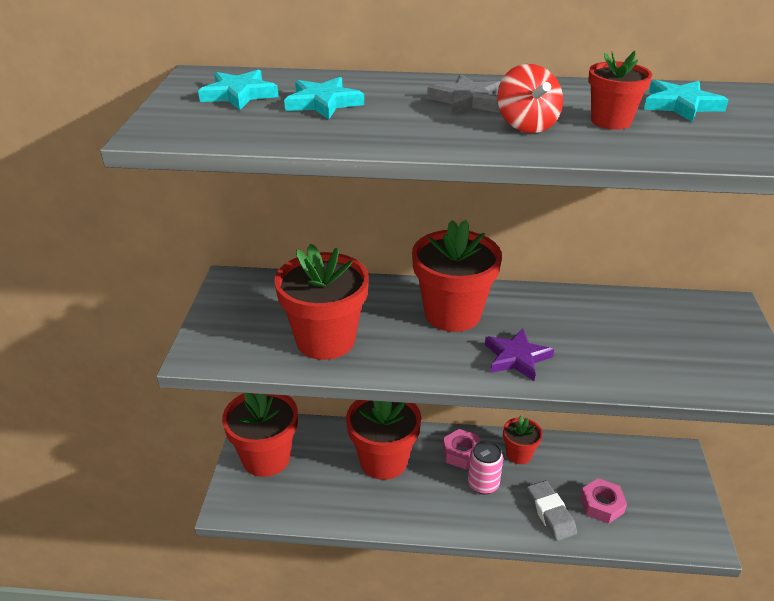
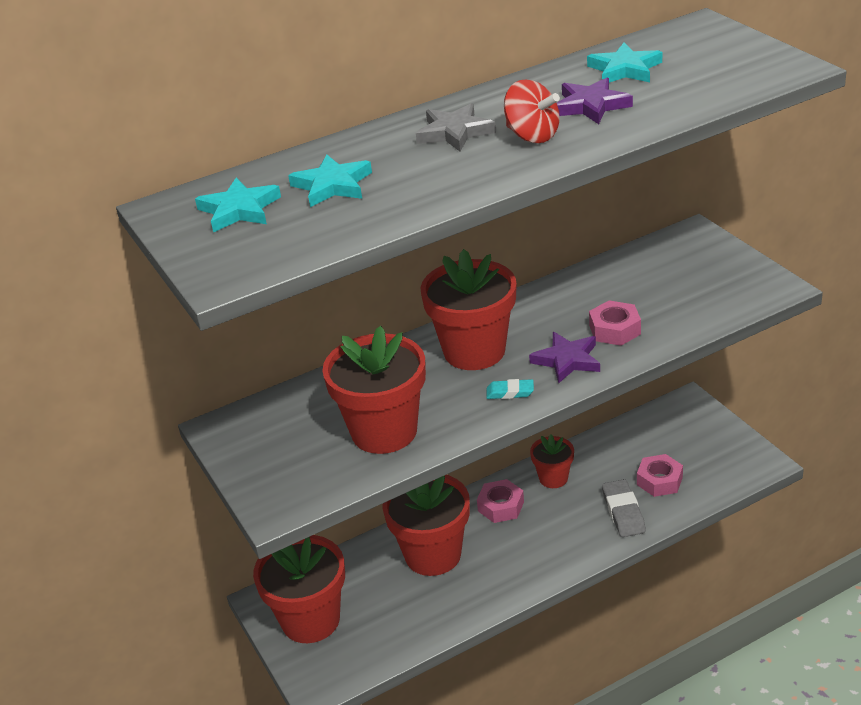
camera: 30 degrees left, 0 degrees up
pink can [468,441,503,494] -> none
grey eraser [527,481,577,541] -> grey eraser turned 45 degrees clockwise [602,479,646,537]
red flower pot [588,51,652,130] -> purple star [557,78,633,124]
none -> turquoise eraser [486,379,534,399]
none -> pink nut [589,301,641,346]

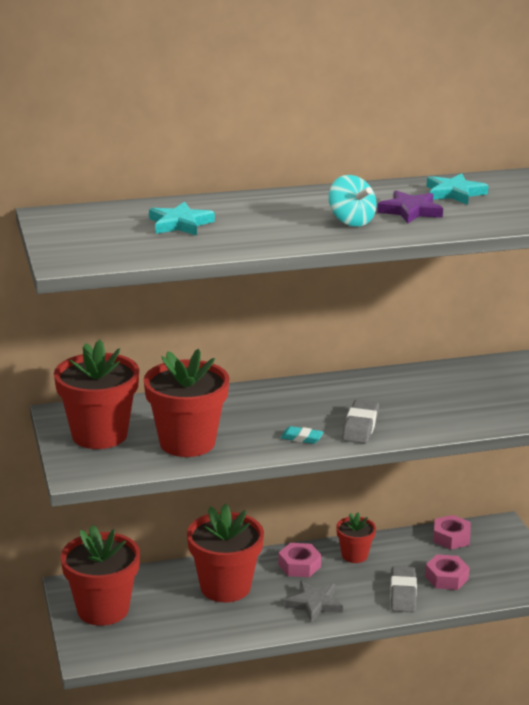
camera: 10 degrees right, 10 degrees down
turquoise star [195,178,281,233] -> none
grey star [416,103,496,152] -> grey star moved to [285,581,343,623]
red flower pot [421,249,517,370] -> red flower pot moved to [54,339,139,449]
red spinning top [504,80,560,143] -> turquoise spinning top [329,175,377,227]
purple star [529,332,600,384] -> grey eraser [342,400,379,444]
pink nut [589,301,641,346] -> pink nut moved to [433,515,471,550]

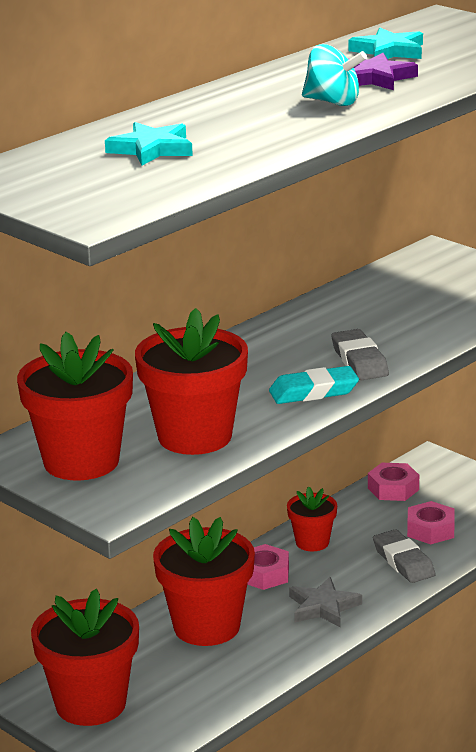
camera: 30 degrees left, 0 degrees up
turquoise eraser [281,426,323,444] -> turquoise eraser [269,366,359,404], size x1.64

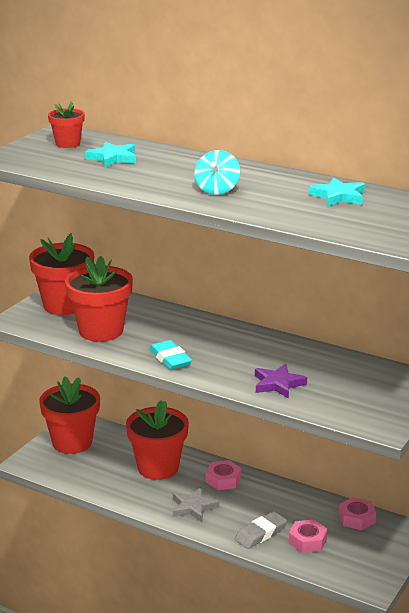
camera: 75 degrees right, 0 degrees up
red flower pot [287,486,337,551] -> red flower pot moved to [48,101,85,148]
grey eraser [332,329,389,380] -> none
purple star [348,53,418,90] -> purple star moved to [255,364,307,399]

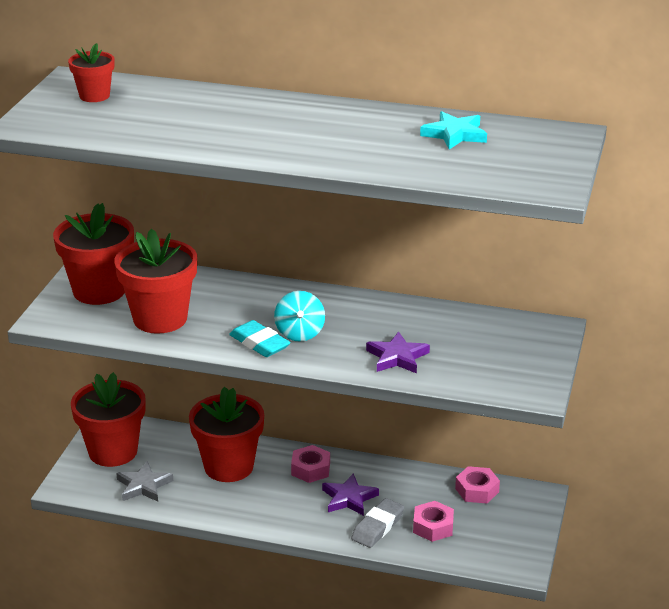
camera: 15 degrees left, 5 degrees up
turquoise star [85,142,136,168] -> none
grey star [173,487,220,522] -> grey star moved to [116,461,173,502]
turquoise spinning top [194,150,240,195] -> turquoise spinning top moved to [274,291,325,342]
none -> purple star [322,473,379,516]

